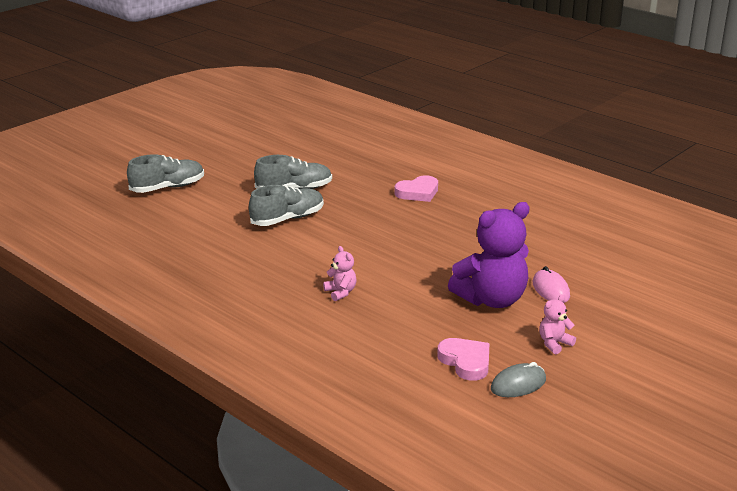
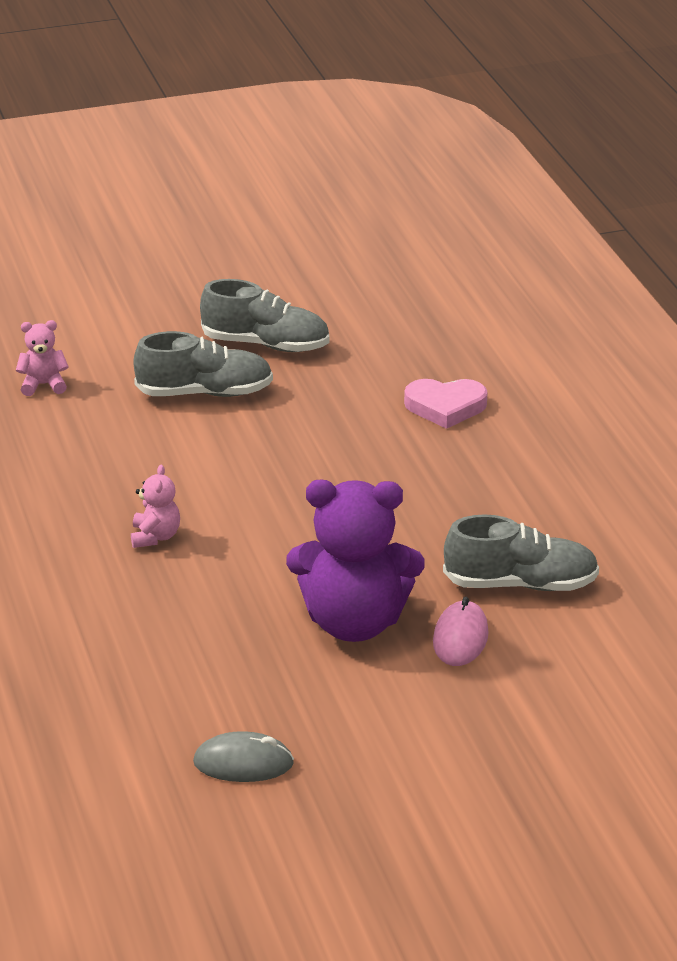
camera: 30 degrees right, 5 degrees up
grey shoe [127,154,204,193] -> grey shoe moved to [443,515,599,591]
pink heart [437,338,489,381] -> none
pink teddy bear [539,295,576,355] -> pink teddy bear moved to [16,320,69,396]

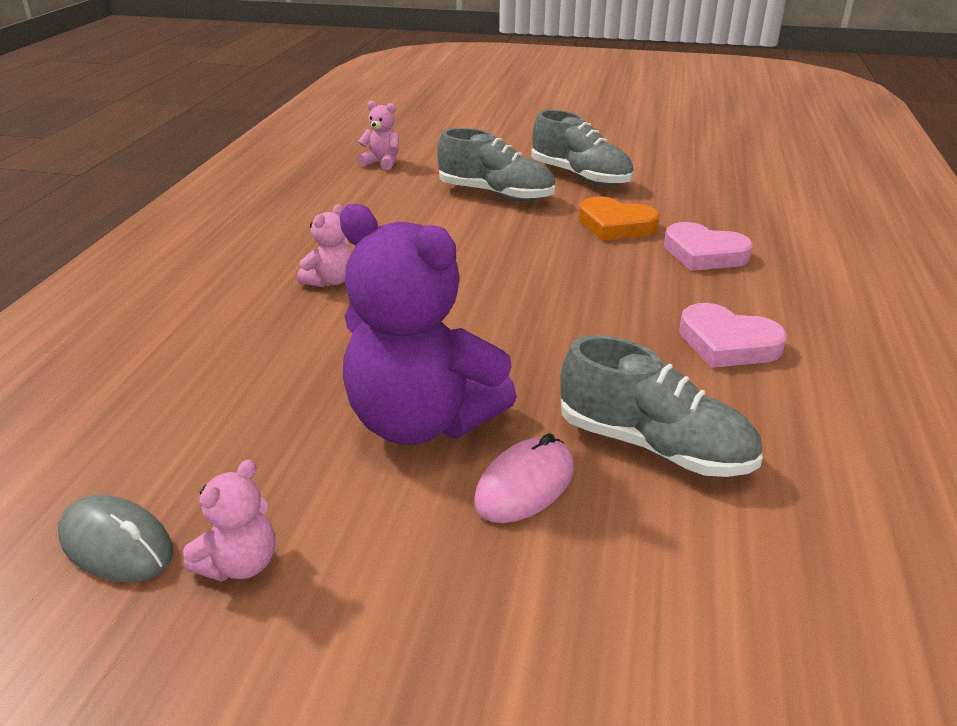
camera: 30 degrees right, 0 degrees up
none -> pink teddy bear [183,459,275,582]
none -> orange heart [579,196,660,241]
none -> pink heart [679,303,787,368]

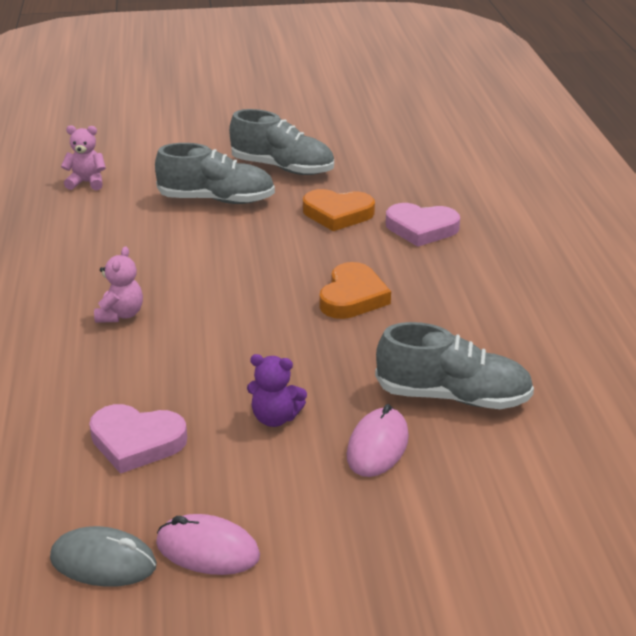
camera: 20 degrees left, 0 degrees up
pink teddy bear [183,459,275,582] -> pink mouse [156,514,260,575]
purple teddy bear [340,204,517,445] -> purple teddy bear [247,354,307,427], size x0.44
pink heart [679,303,787,368] -> pink heart moved to [89,404,187,474]
none -> orange heart [319,262,391,319]

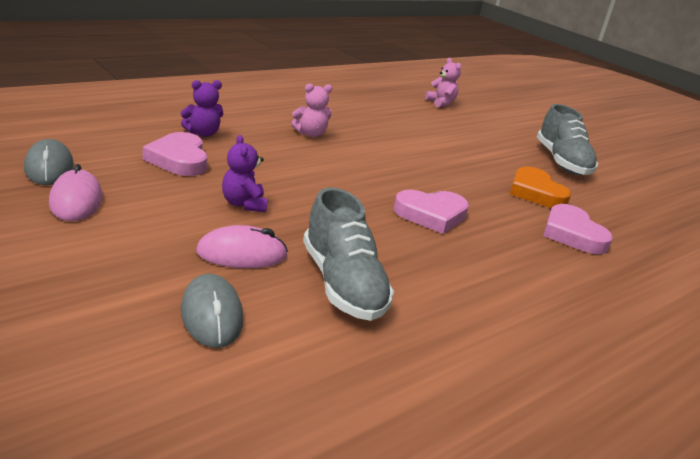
camera: 55 degrees right, 5 degrees down
grey shoe [155,143,275,204] -> none
orange heart [319,262,391,319] -> pink heart [394,189,469,234]
none -> purple teddy bear [181,80,223,137]
none -> grey mouse [181,274,243,348]

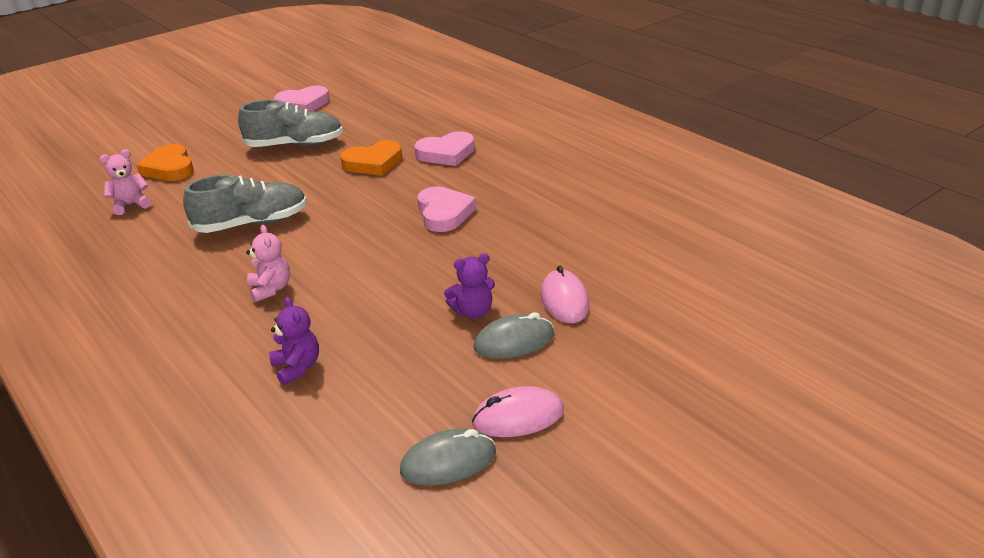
camera: 85 degrees left, 5 degrees up
pink heart [143,132,207,176] -> pink heart moved to [274,86,329,111]
grey mouse [181,274,243,348] -> grey mouse moved to [474,312,554,359]
grey shoe [303,187,394,321] -> grey shoe moved to [183,174,307,233]
none -> orange heart [137,144,194,181]

